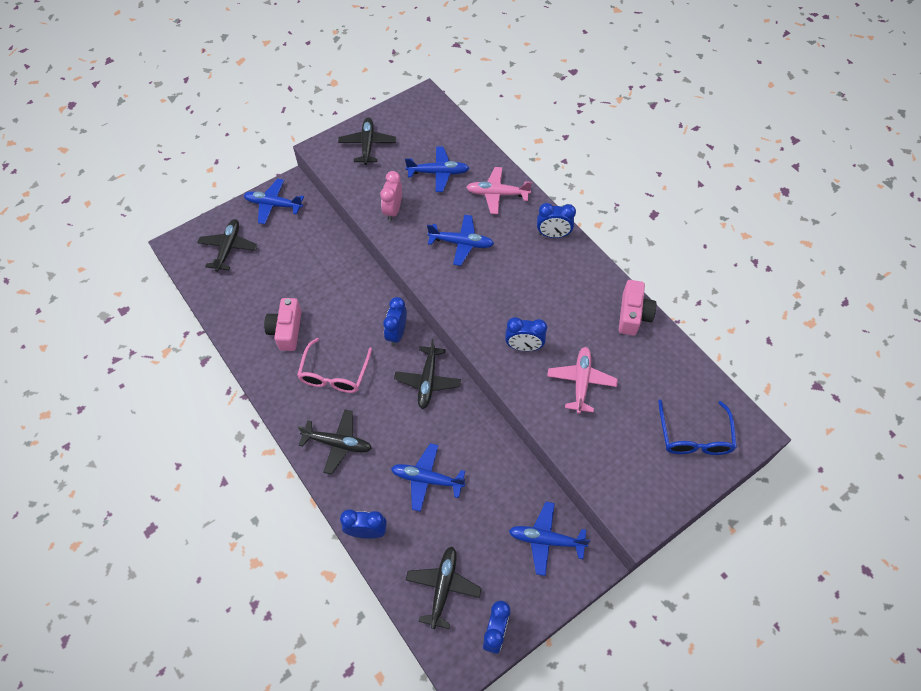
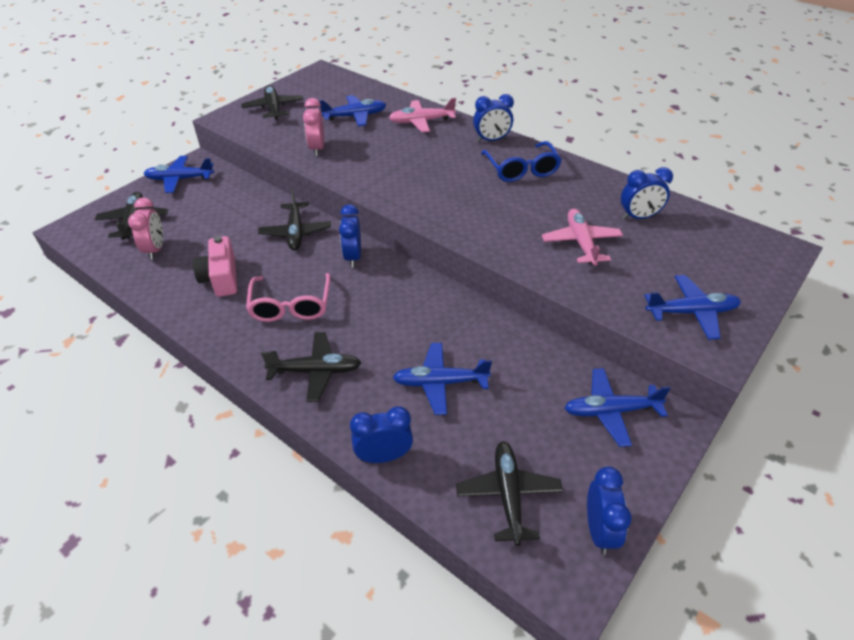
camera: 15 degrees left, 15 degrees down
black plane [394,339,461,409] -> black plane moved to [258,190,331,251]
blue plane [427,215,494,266] -> blue plane moved to [644,275,741,340]
blue clock [505,317,547,351] -> blue clock moved to [621,167,673,220]
pink camera [619,280,657,336] -> none
blue glasses [658,400,737,455] -> blue glasses moved to [481,141,562,182]
none -> pink clock [128,197,163,260]

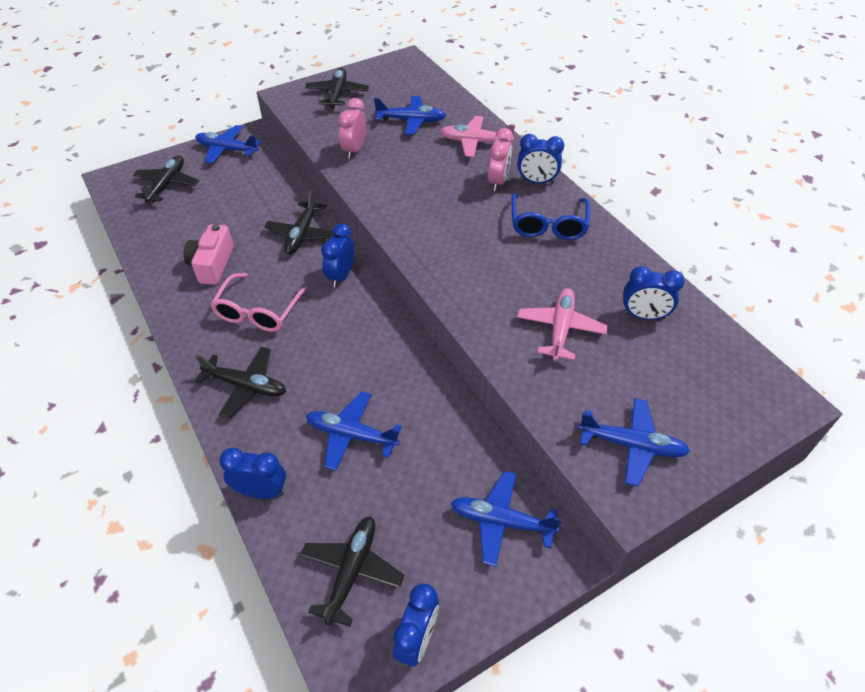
camera: 20 degrees right, 5 degrees up
pink clock [128,197,163,260] -> pink clock moved to [488,128,513,191]

